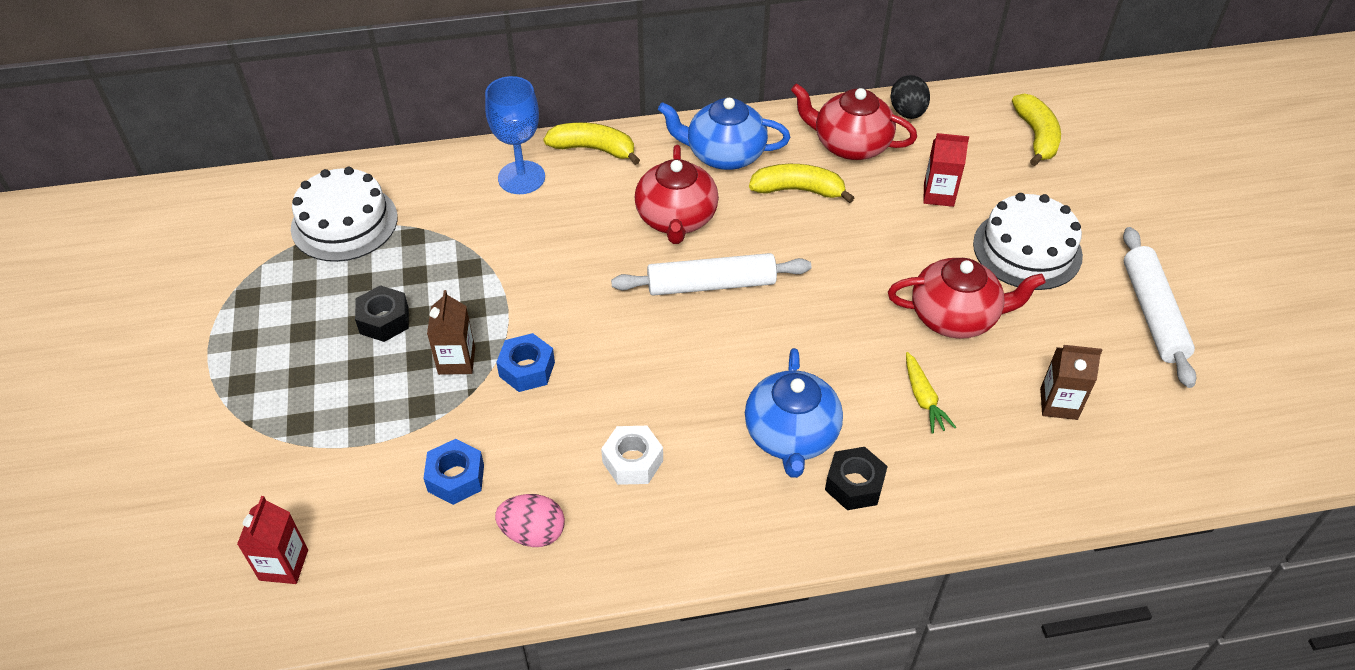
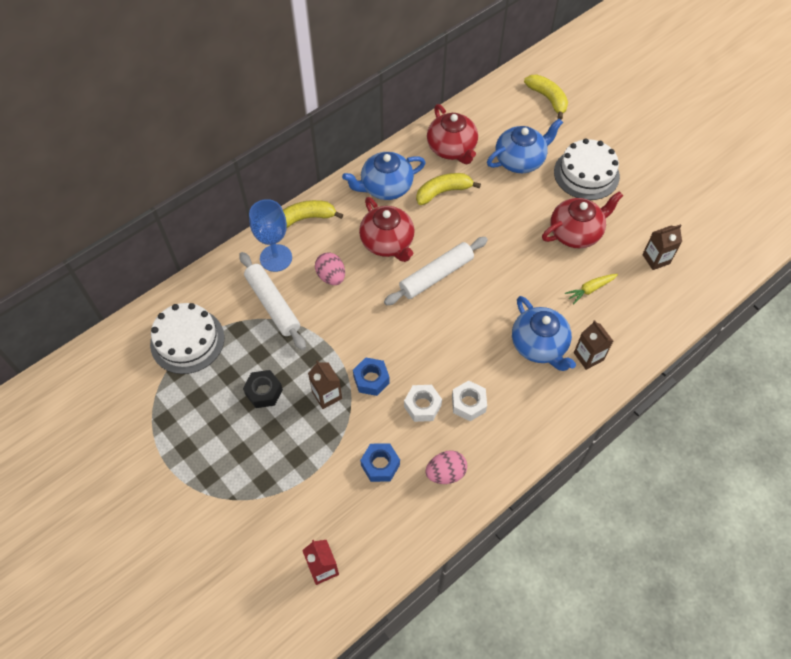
camera: 30 degrees left, 10 degrees up
red teapot [791,83,917,160] -> red teapot turned 105 degrees counterclockwise [427,104,478,164]
black nut [825,447,888,510] -> brown carton [574,320,613,370]
black egg [890,75,930,119] -> none
yellow carrot [906,352,956,434] -> yellow carrot turned 105 degrees clockwise [565,274,618,305]
red carton [923,133,969,207] -> blue teapot [487,118,563,173]
white rolling pin [1123,227,1196,388] -> white rolling pin moved to [239,252,306,350]
none -> pink egg [315,252,345,285]
none -> white nut [404,385,442,422]

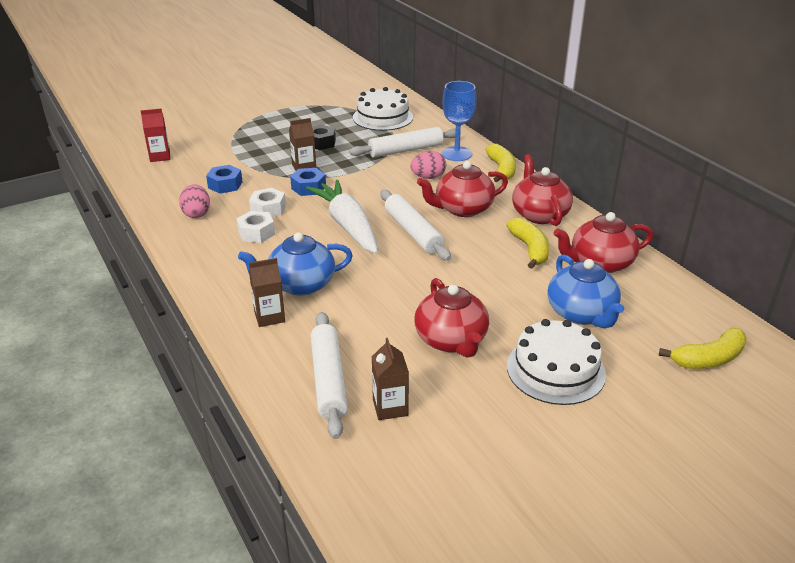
camera: 100 degrees right, 25 degrees down
blue teapot [342,152,426,200] -> red teapot [512,154,573,226]
yellow carrot [565,274,618,305] -> none
none -> white carrot [306,180,378,254]
none -> white rolling pin [311,312,348,439]

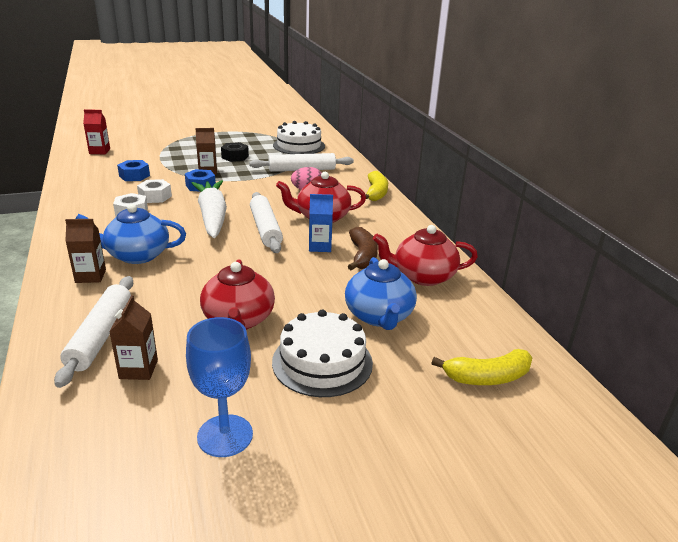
camera: 10 degrees right, 5 degrees down
pink egg [179,184,210,218] -> none
blue goblet [442,81,477,161] -> blue goblet moved to [186,317,253,457]
yellow banana [506,218,549,269] -> brown banana [348,227,378,270]
red teapot [512,154,573,226] -> none
none -> blue carton [309,194,333,252]

